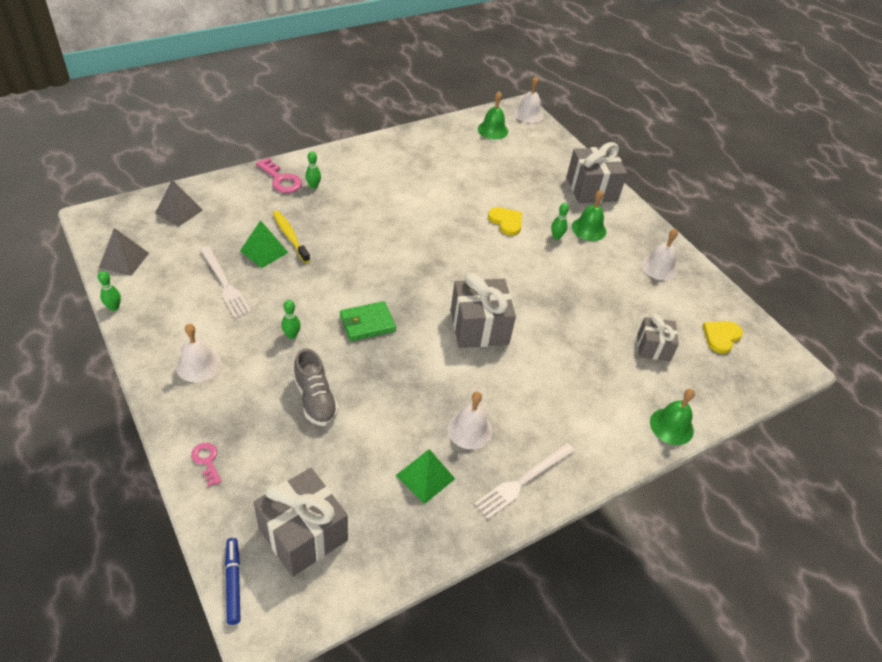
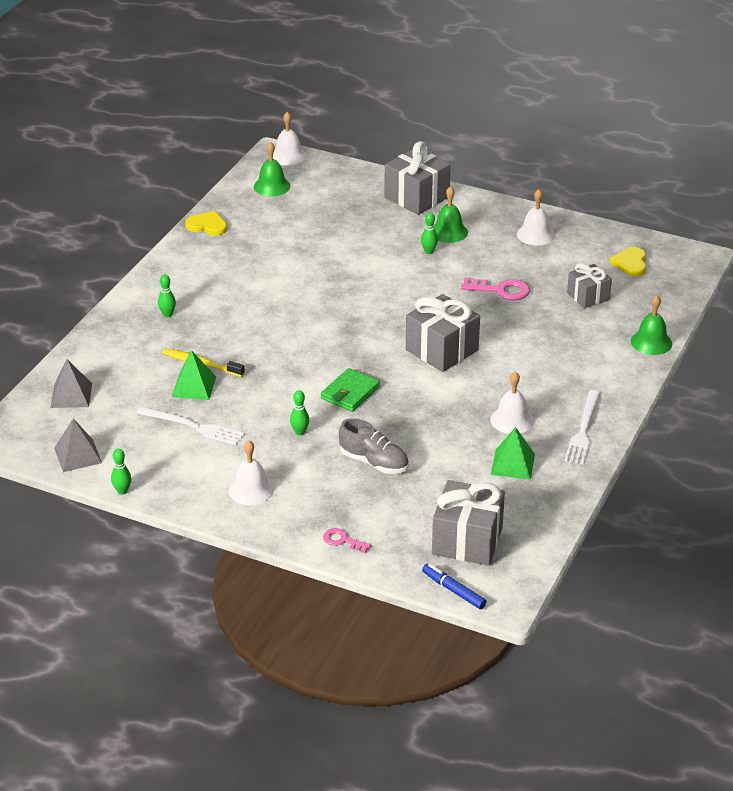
camera: 30 degrees left, 10 degrees down
pink key [256,158,302,193] -> pink key moved to [461,278,530,300]
yellow heart [488,207,522,236] -> yellow heart moved to [185,211,227,236]

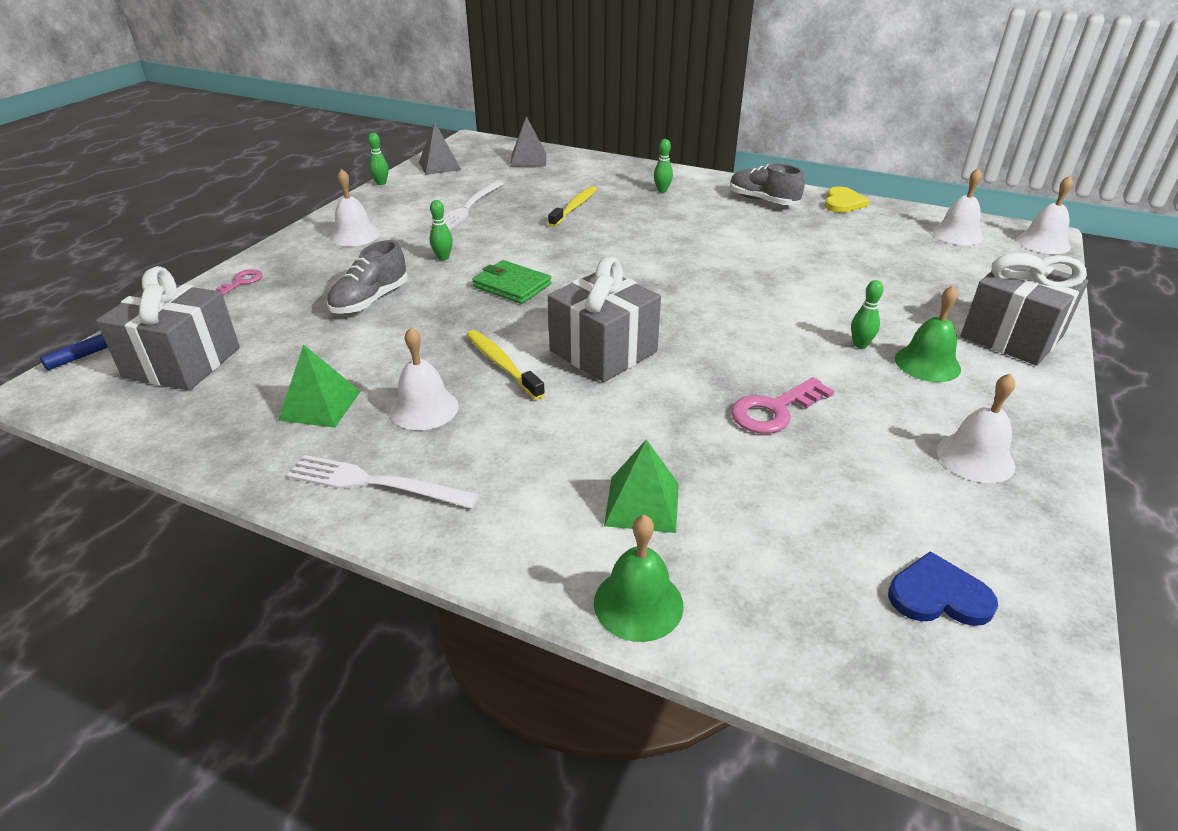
camera: 90 degrees right, 0 degrees up
green pyramid [172,350,216,400] -> green pyramid moved to [604,439,679,533]
green bell [254,141,291,196] -> white bell [932,168,983,245]
pink key [461,278,530,300] -> pink key turned 45 degrees clockwise [731,377,834,434]
grey gift [567,263,612,308] -> none
yellow heart [610,247,647,276] -> blue heart [888,551,998,626]
none -> yellow toothbrush [467,330,545,400]
none -> grey shoe [730,163,805,205]

